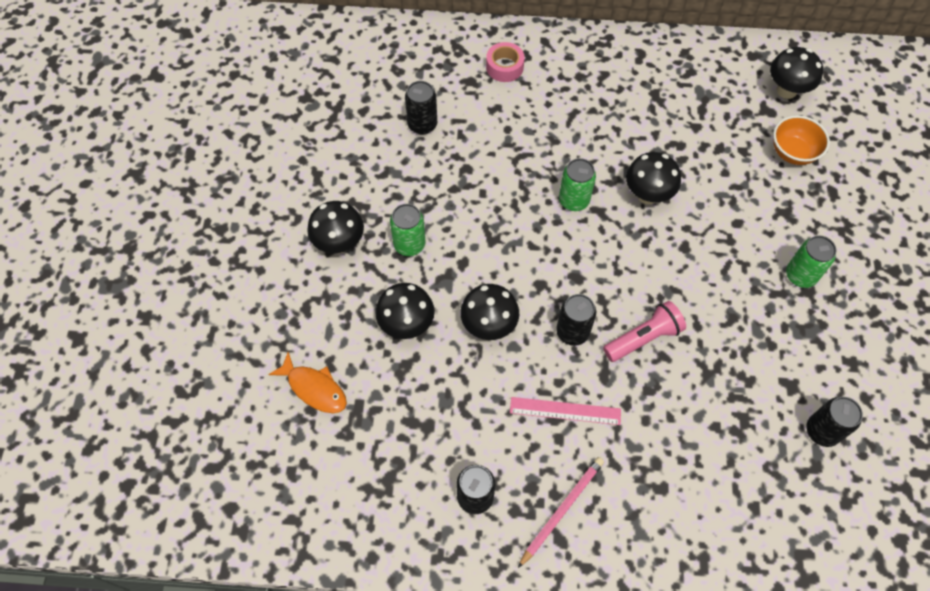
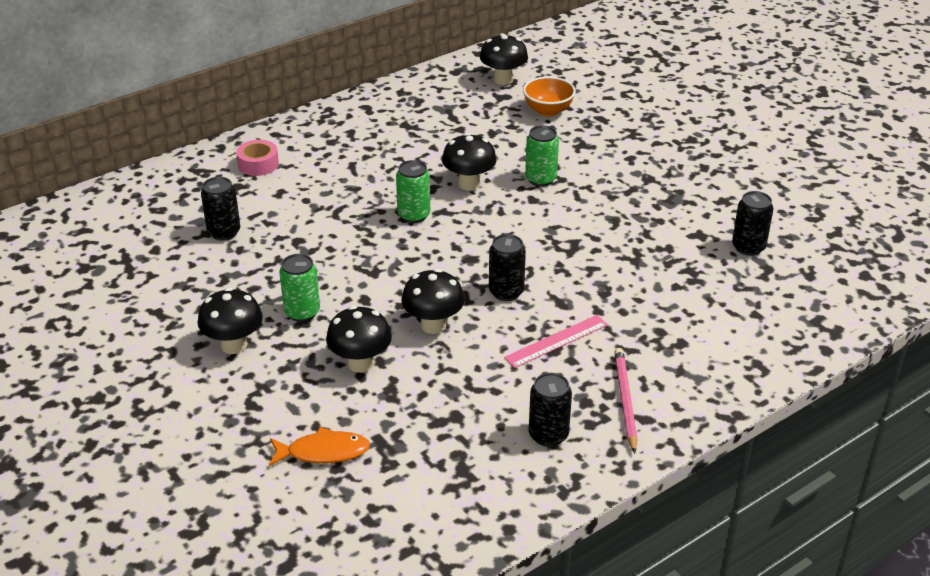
camera: 40 degrees left, 25 degrees down
pink flashlight [603,301,686,362] -> none
green can [786,235,836,288] -> green can moved to [525,125,559,187]

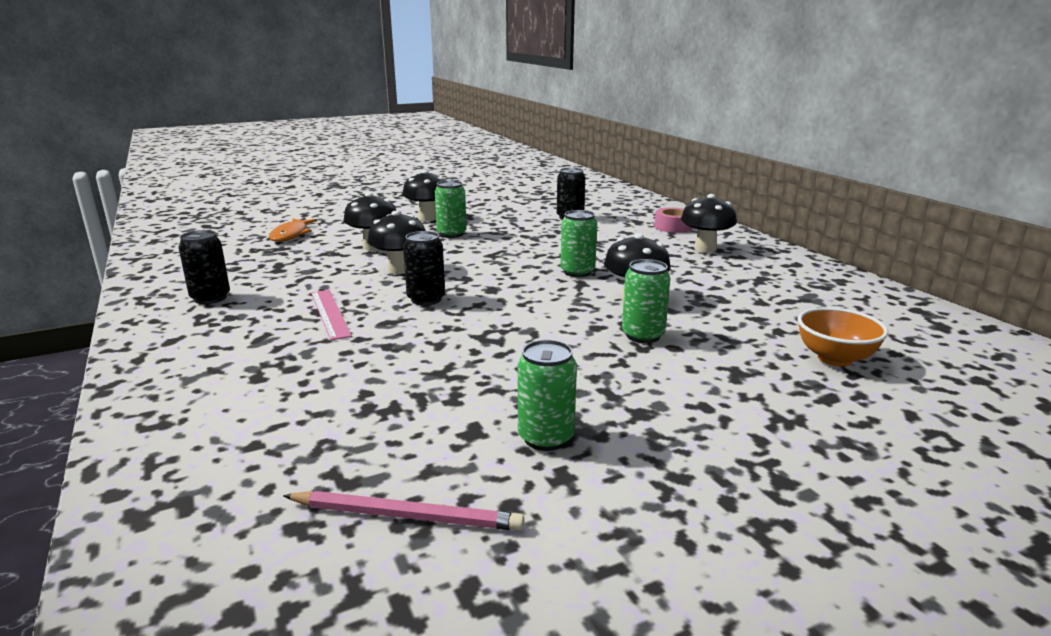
camera: 100 degrees right, 15 degrees down
black mushroom [480,33,528,85] -> black mushroom moved to [681,194,737,252]
pink pencil [614,348,637,454] -> pink pencil moved to [283,491,525,531]
black can [732,191,773,256] -> none
none -> green can [518,340,577,451]

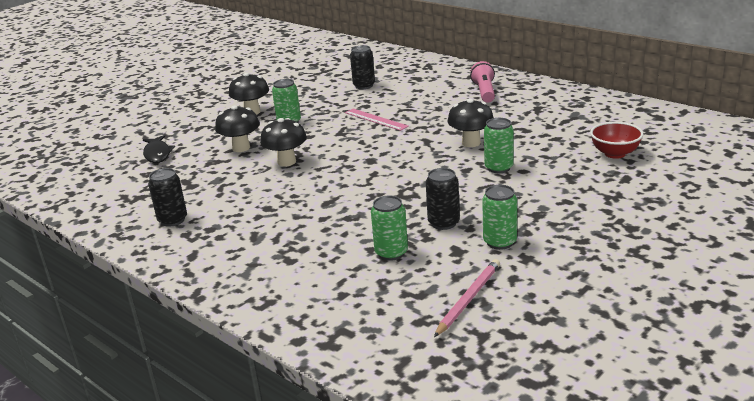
camera: 20 degrees left, 5 degrees up
orange fish [269,219,317,242] -> black fish [143,135,175,163]
pink pencil [283,491,525,531] -> pink pencil turned 45 degrees counterclockwise [434,259,500,337]
pink ruler [311,290,352,340] -> pink ruler moved to [345,109,409,131]
black can [403,231,445,305] -> black can moved to [426,168,460,230]
green can [561,210,597,277] -> green can moved to [371,195,408,261]
pink tape [654,208,692,233] -> none
black mushroom [681,194,737,252] -> pink flashlight [470,61,495,103]
orange bowl [798,307,888,366] -> red bowl [590,122,644,159]

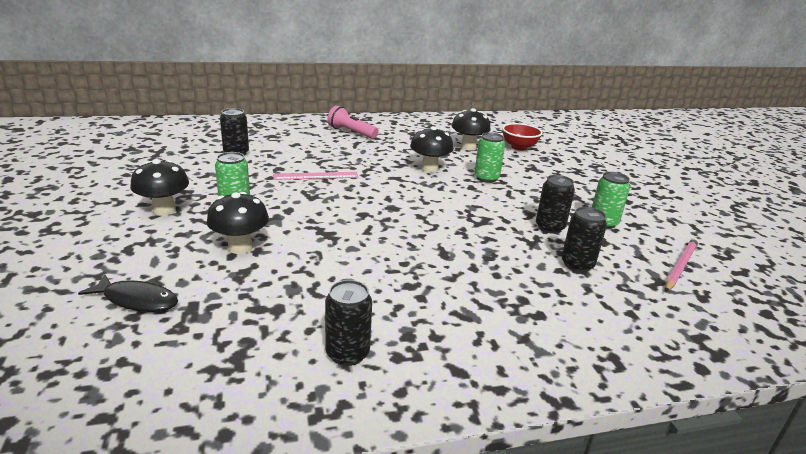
camera: 60 degrees left, 0 degrees up
black mushroom [260,118,307,167] -> black mushroom moved to [452,108,491,150]
green can [371,195,408,261] -> black can [562,207,607,272]
pink pencil [434,259,500,337] -> pink pencil turned 60 degrees clockwise [665,238,699,292]

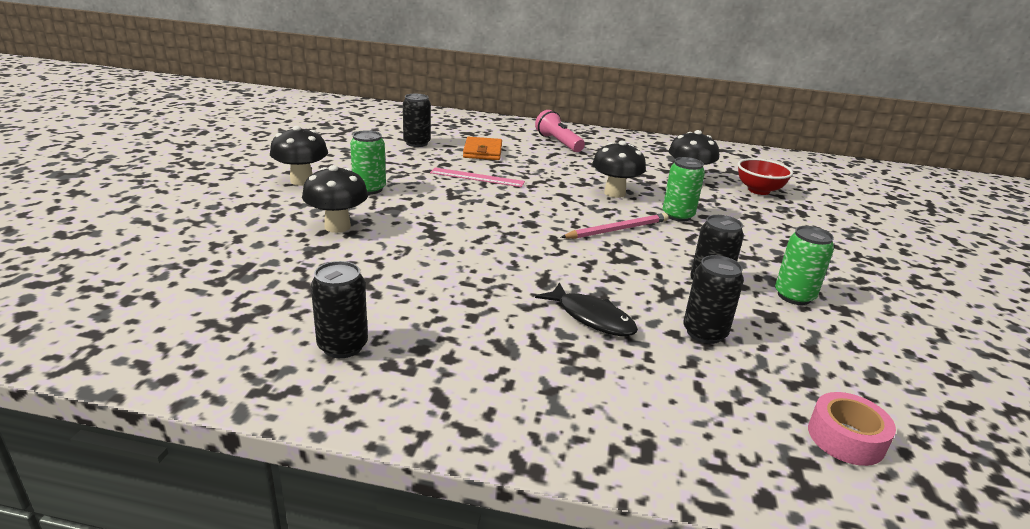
camera: 25 degrees right, 0 degrees up
black fish [78,274,178,312] -> black fish moved to [535,282,638,336]
pink pencil [665,238,699,292] -> pink pencil moved to [561,213,668,239]
none -> orange wallet [463,137,502,160]
none -> pink tape [808,392,896,466]

